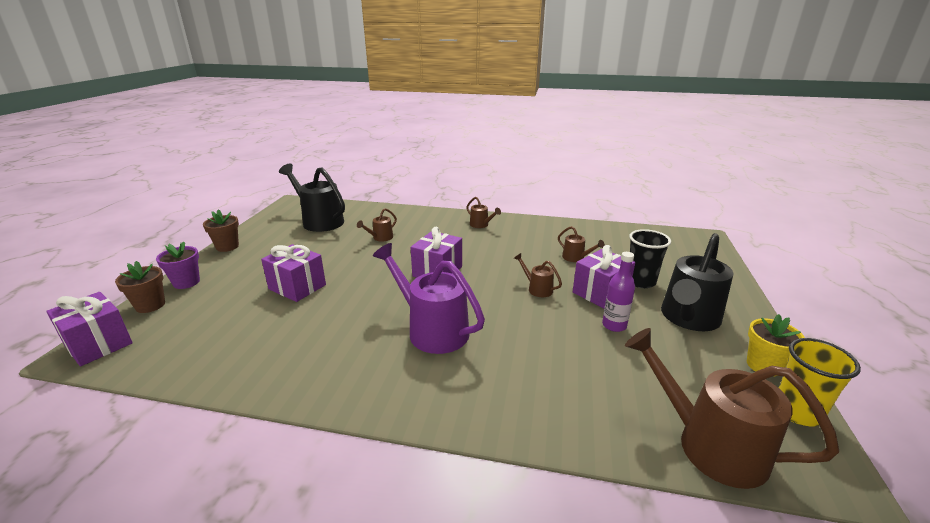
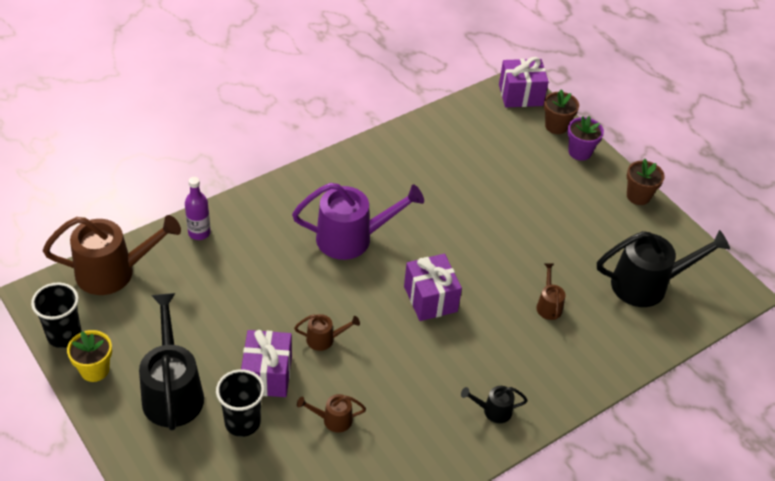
camera: 130 degrees right, 20 degrees up
purple gift [261,244,326,302] -> none
brown watering can [466,197,501,228] -> black watering can [461,386,528,423]
purple bottle [602,252,635,332] -> purple bottle moved to [185,177,211,240]
yellow cup [779,338,861,426] -> black cup [31,282,82,348]

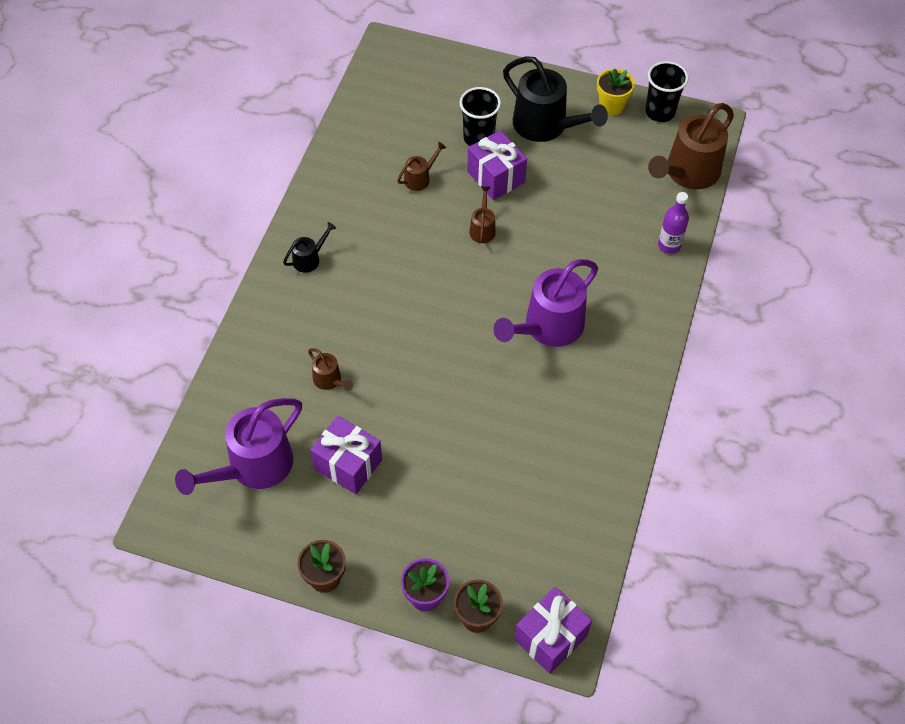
camera: 145 degrees right, 10 degrees up
brown watering can [294,314,360,351] -> brown watering can turned 135 degrees clockwise [469,186,496,243]
purple gift [404,254,462,321] -> purple gift moved to [310,416,382,494]
black watering can [597,230,730,307] -> purple watering can [175,398,302,495]

